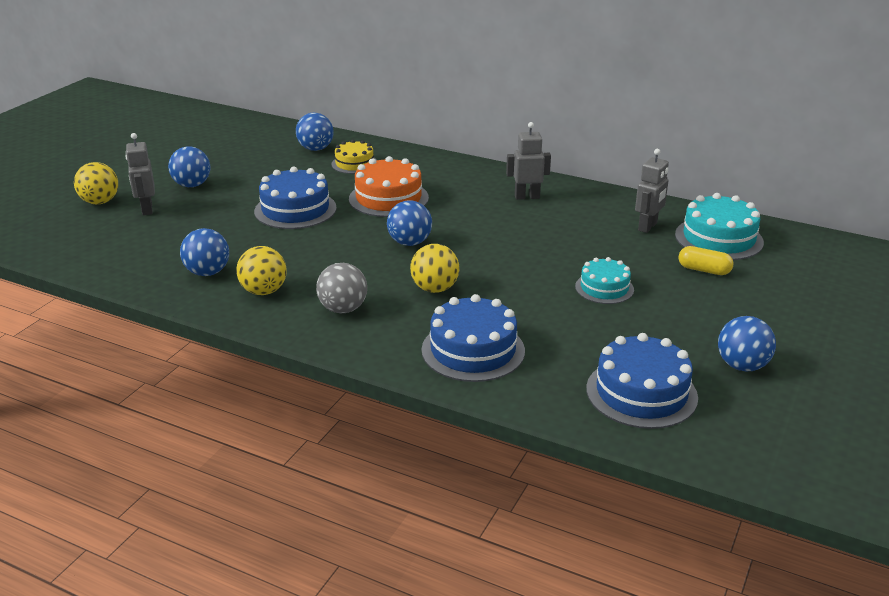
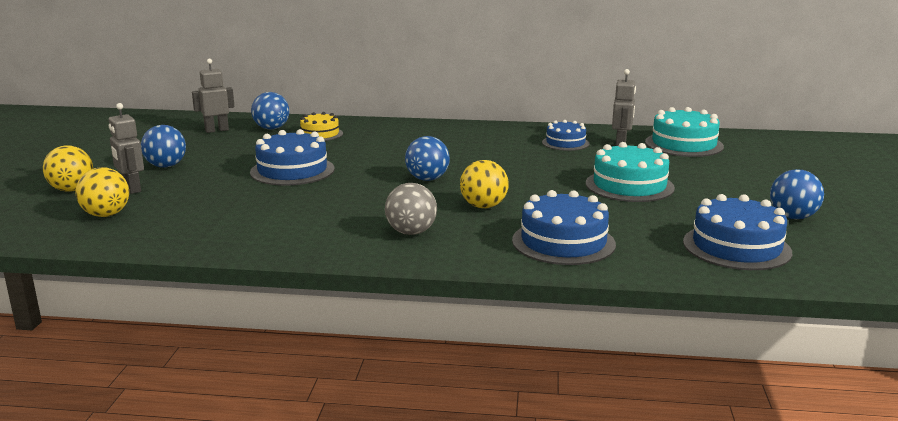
camera: 20 degrees left, 10 degrees down
blue ball [180,228,229,276] -> none
yellow ball [236,246,286,295] -> yellow ball moved to [76,167,129,217]
orange cake [349,156,429,217] -> none
grey robot [506,122,551,200] -> grey robot moved to [192,59,235,133]
turquoise cake [575,257,634,304] -> turquoise cake [586,142,675,202], size x1.61
yellow capsule [678,246,734,275] -> none
none -> blue cake [542,120,590,151]

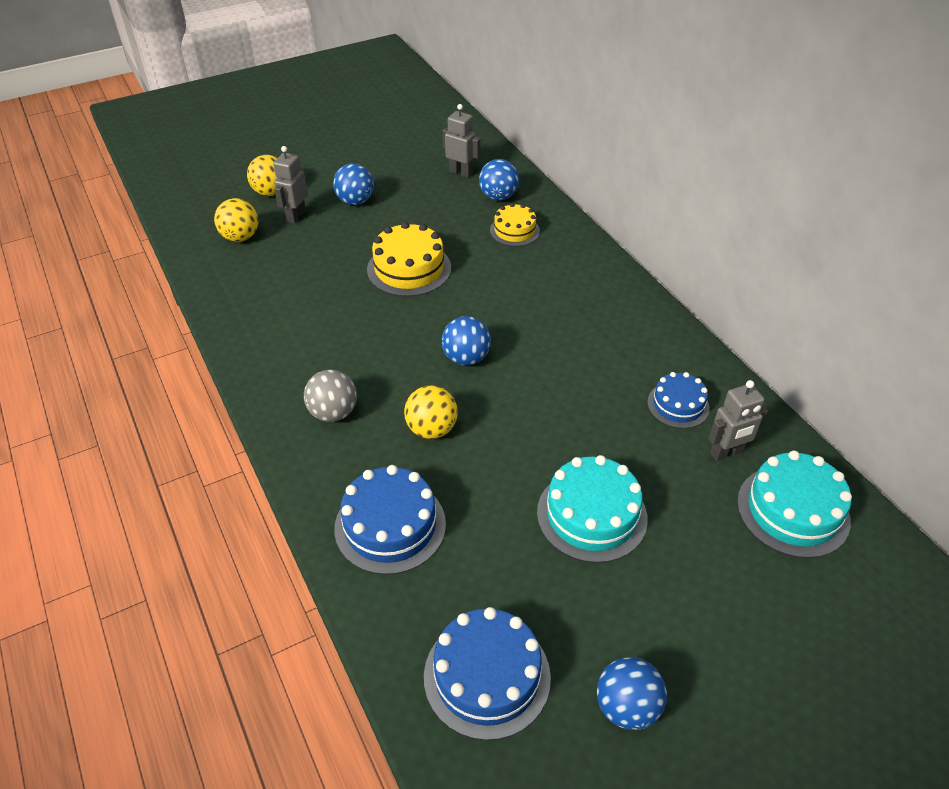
camera: 55 degrees right, 25 degrees up
blue cake [250,129,334,186] -> yellow cake [367,222,451,297]

